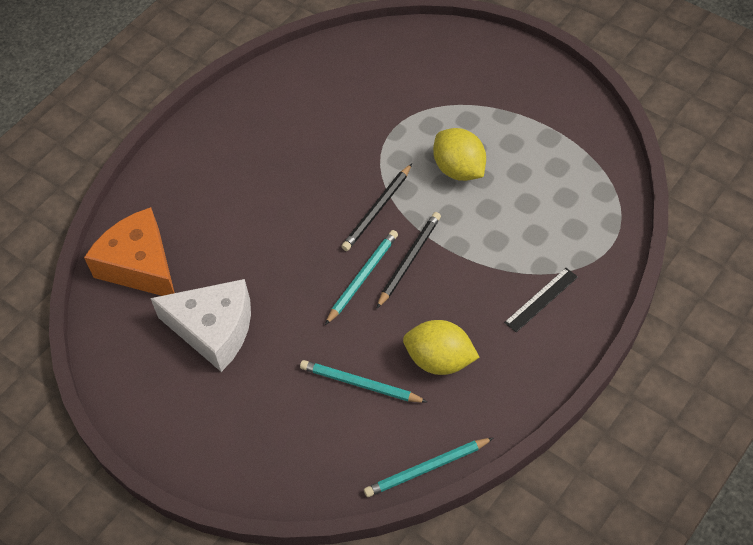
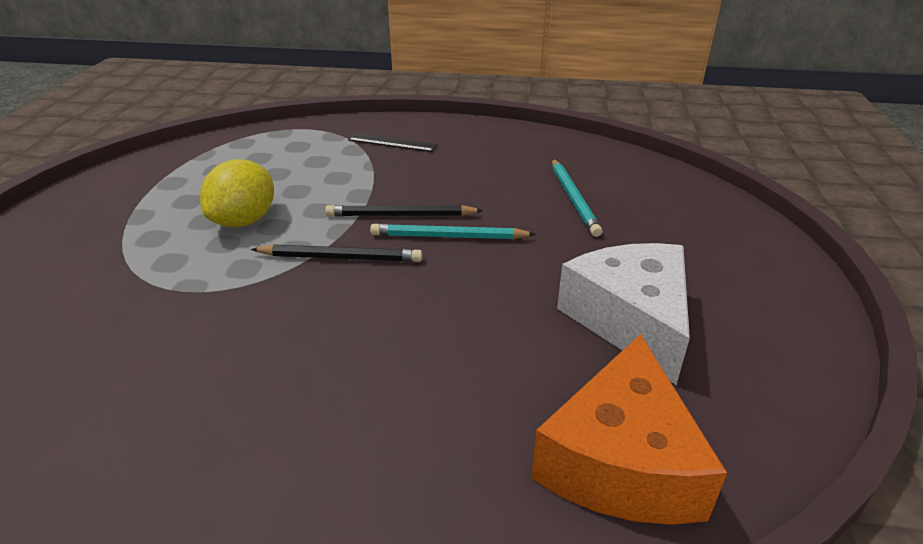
camera: 125 degrees left, 20 degrees down
turquoise pencil [364,438,493,497] -> none
yellow lemon [403,320,480,375] -> none

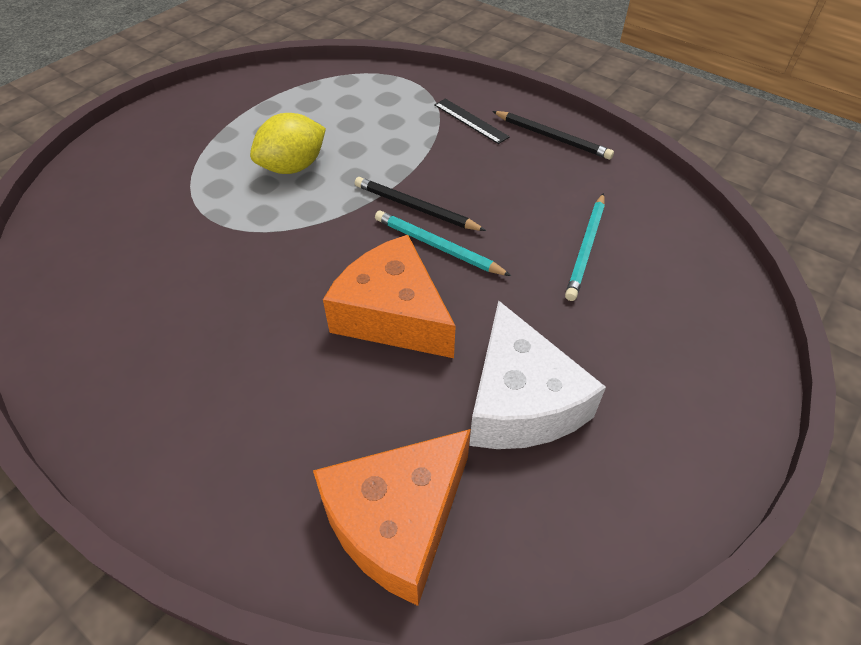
camera: 30 degrees right, 15 degrees up
black pencil [251,244,422,262] -> black pencil moved to [492,111,614,160]
white cheese [557,243,690,385] -> white cheese turned 150 degrees clockwise [469,300,606,449]
none -> orange cheese [323,235,456,358]

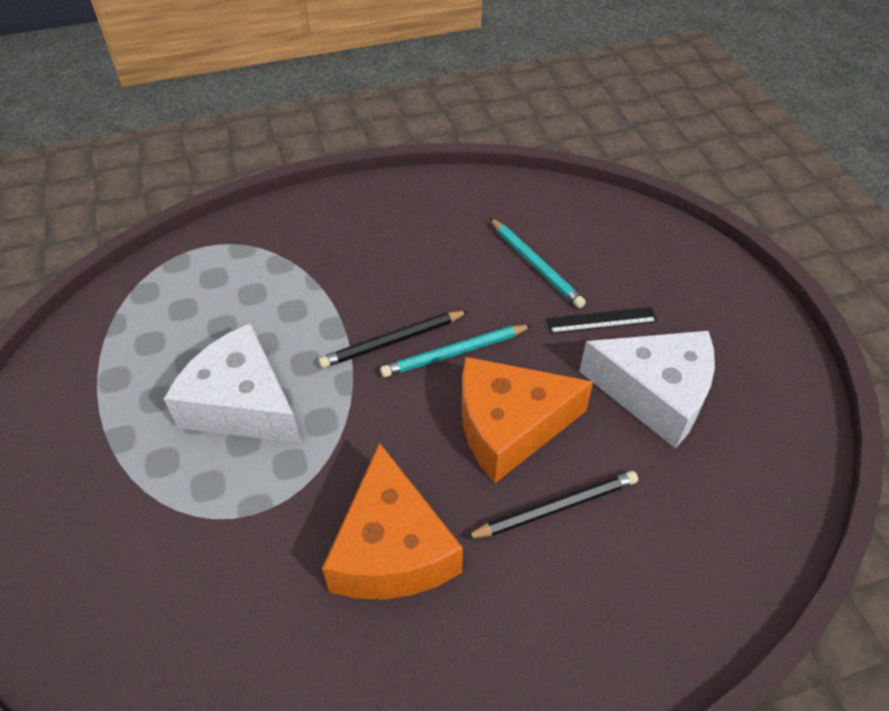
camera: 55 degrees left, 0 degrees up
yellow lemon [250,113,326,174] -> white cheese [164,323,301,443]
orange cheese [313,429,471,606] -> orange cheese moved to [322,443,463,600]
black ruler [434,99,510,144] -> black ruler moved to [546,307,657,334]
black pencil [492,111,614,160] -> black pencil moved to [465,471,638,539]

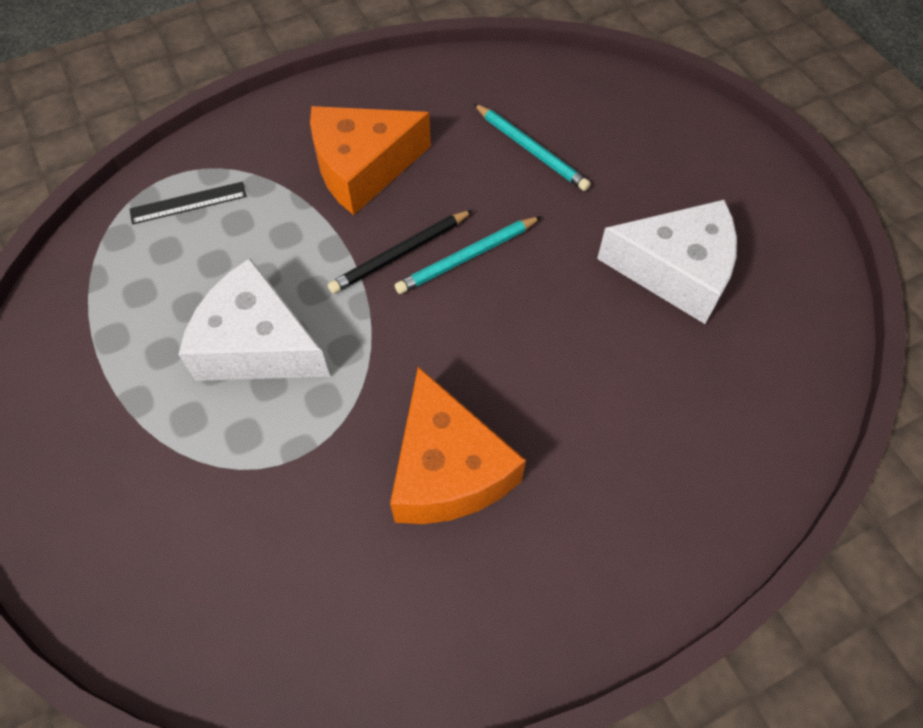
camera: 10 degrees left, 10 degrees up
orange cheese [461,357,593,483] -> orange cheese moved to [310,106,431,215]
black pencil [465,471,638,539] -> none
black ruler [546,307,657,334] -> black ruler moved to [130,182,247,224]

